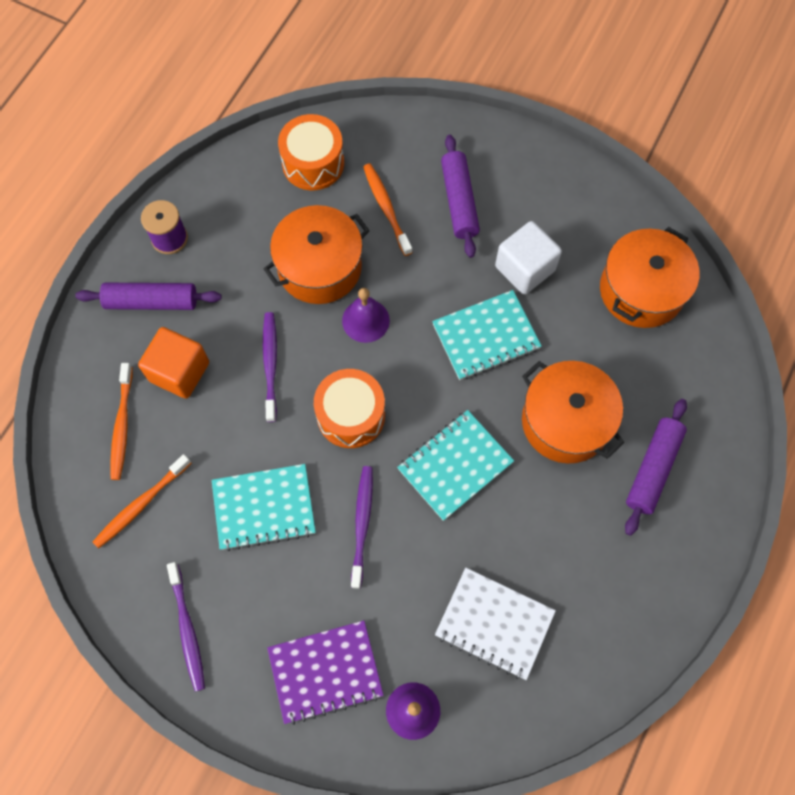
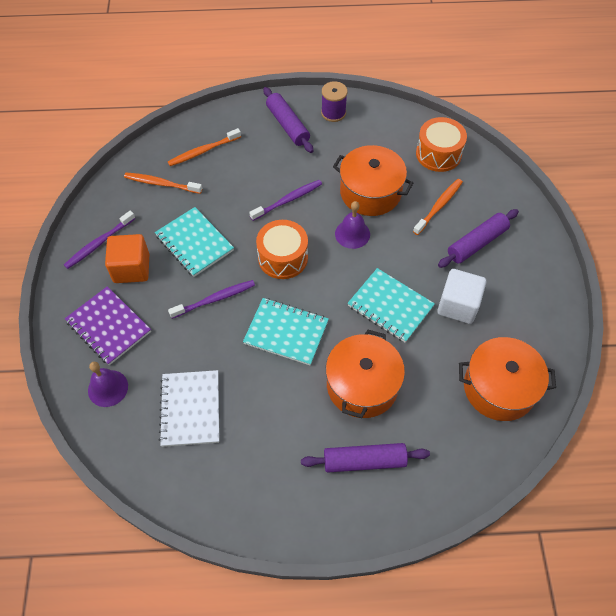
camera: 60 degrees right, 10 degrees down
orange cube [138,327,209,399] -> orange cube moved to [105,234,149,283]

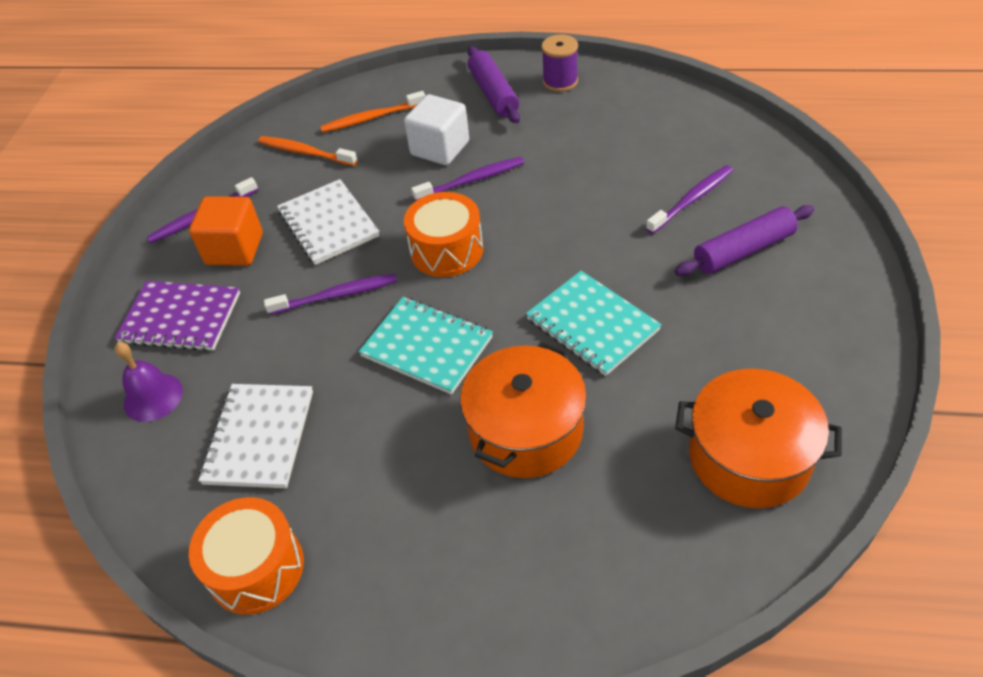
camera: 15 degrees right, 10 degrees down
purple notebook [65,286,151,365] -> purple notebook turned 45 degrees counterclockwise [115,281,240,351]
turquoise notebook [155,207,234,277] -> white notebook [277,179,380,265]
purple rolling pin [301,443,430,473] -> none
orange pot [333,145,413,216] -> none
purple bell [335,201,370,249] -> none
orange toothbrush [413,179,463,235] -> purple toothbrush [646,165,733,234]
orange drum [416,117,467,172] -> orange drum moved to [189,497,304,615]
white cube [437,269,486,324] -> white cube moved to [404,94,469,165]

